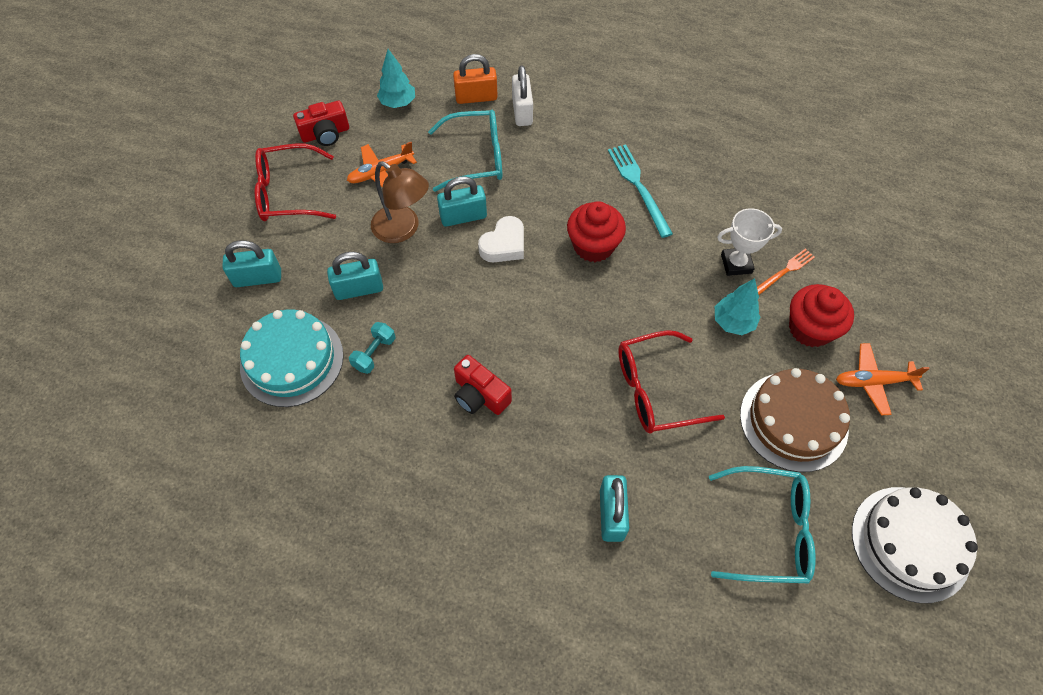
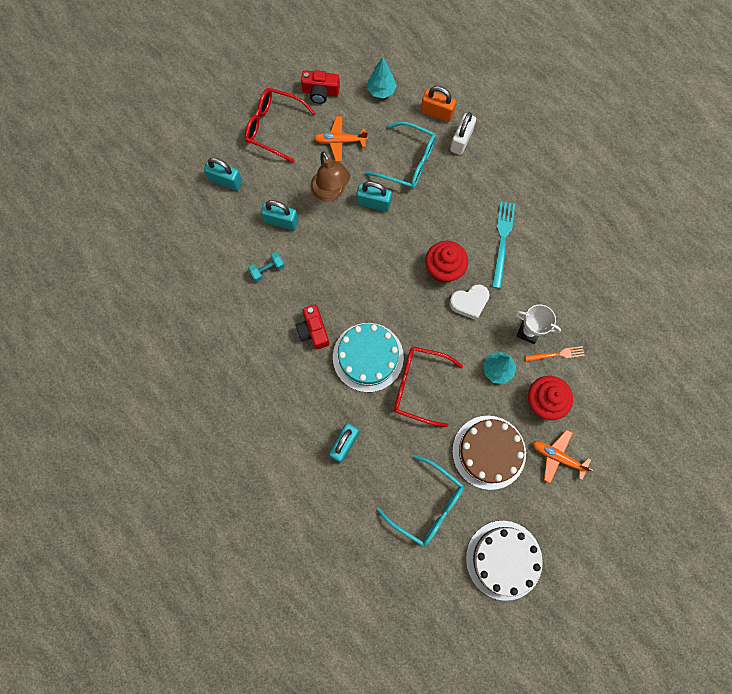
camera: 30 degrees right, 15 degrees up
turquoise cake [240,309,343,407] -> turquoise cake moved to [333,323,404,392]
white heart [478,216,524,262] -> white heart moved to [449,284,490,320]

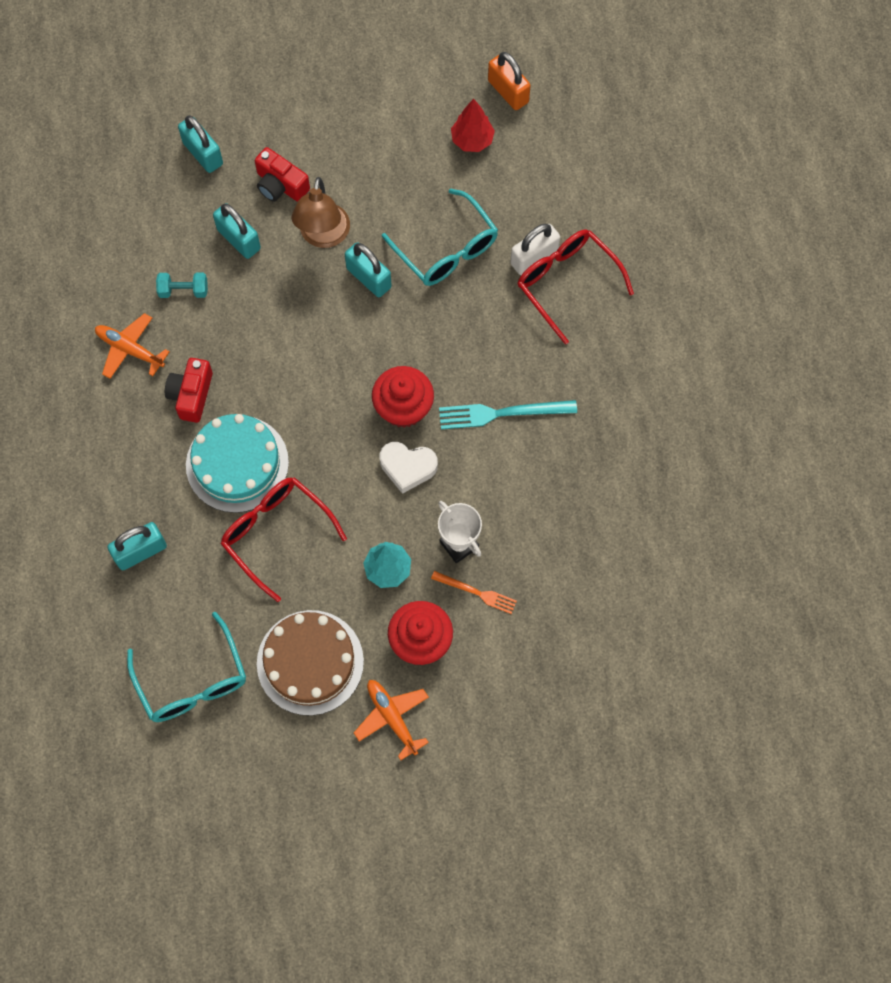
camera: 30 degrees right, 5 degrees down
red glasses [245,88,316,162] -> red glasses moved to [517,229,634,344]
red camera [301,70,340,104] -> red camera moved to [255,147,310,202]
orange plane [314,116,368,162] -> orange plane moved to [95,313,170,379]
turquoise tree [367,57,397,99] -> red tree [451,99,495,152]
orange padlock [421,86,456,122] -> orange padlock moved to [488,52,531,110]
white cake [466,521,543,601] -> none
turquoise fork [492,202,515,289] -> turquoise fork turned 135 degrees counterclockwise [439,400,577,429]

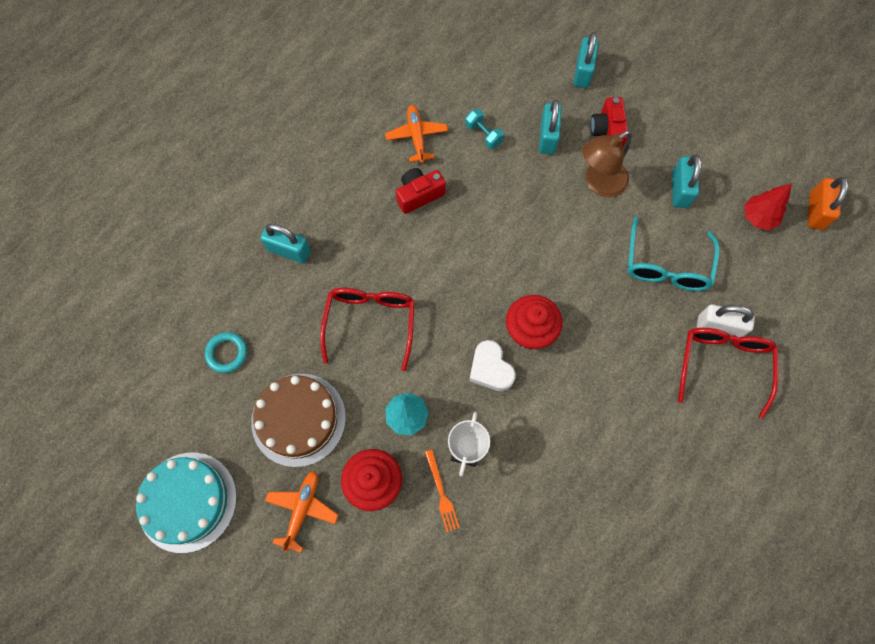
camera: 50 degrees right, 0 degrees up
turquoise glasses [127,612,246,722] -> turquoise ring [205,332,247,373]
turquoise cake [186,414,289,513] -> turquoise cake moved to [136,452,237,553]
turquoise padlock [345,242,392,297] -> turquoise padlock moved to [672,155,701,208]
turquoise fork [439,400,577,429] -> none

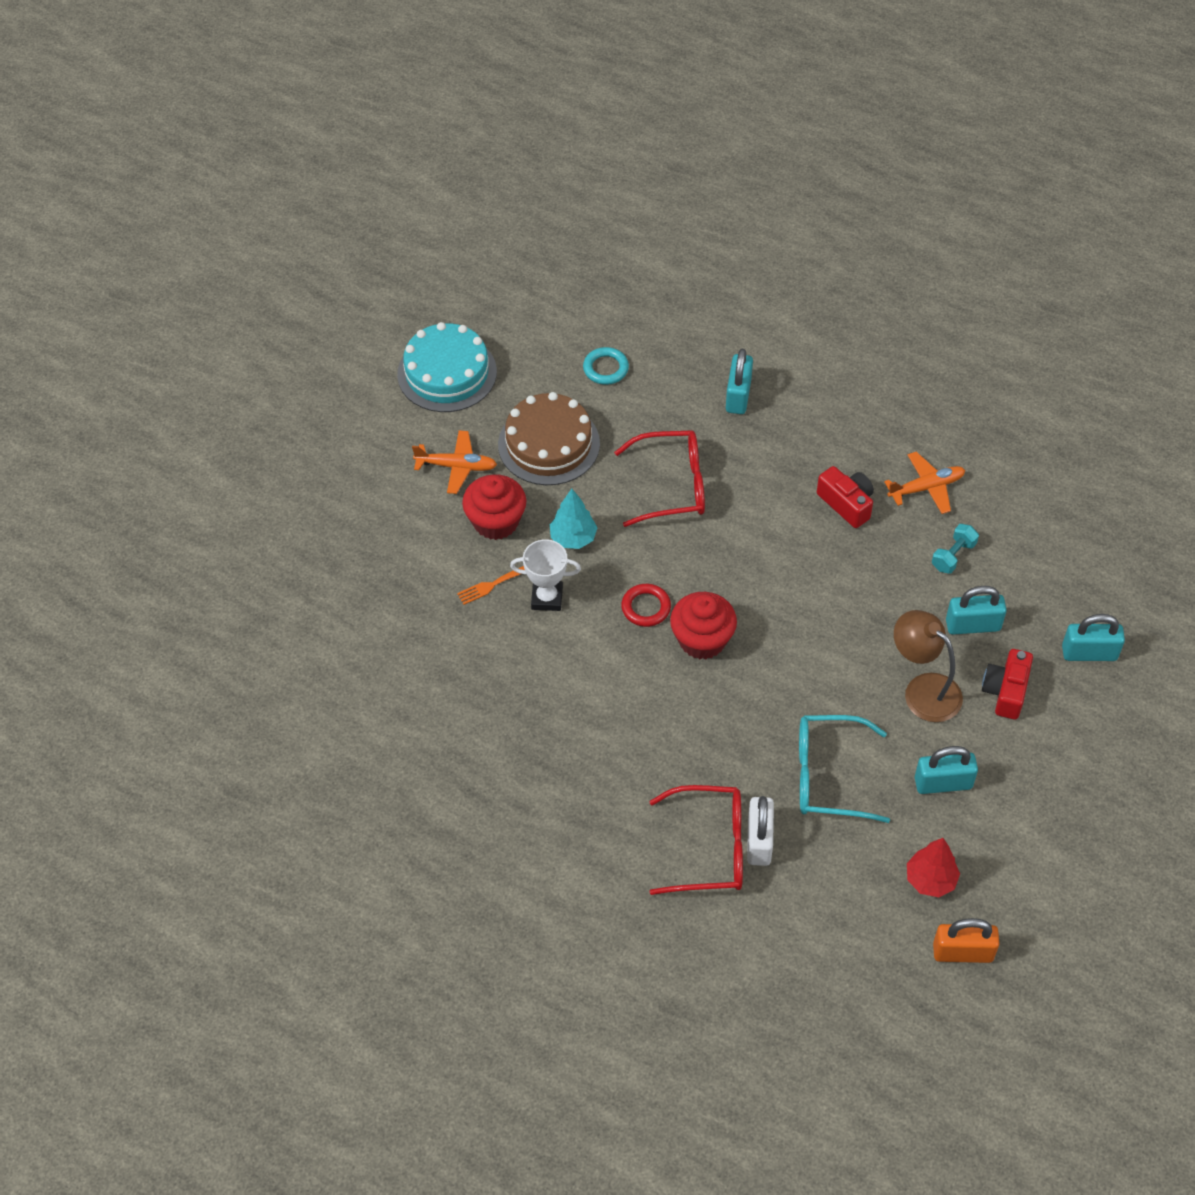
camera: 80 degrees right, 15 degrees down
white heart [469,340,516,391] -> red ring [621,584,671,627]
red camera [590,97,628,148] -> red camera turned 60 degrees counterclockwise [982,649,1033,720]

